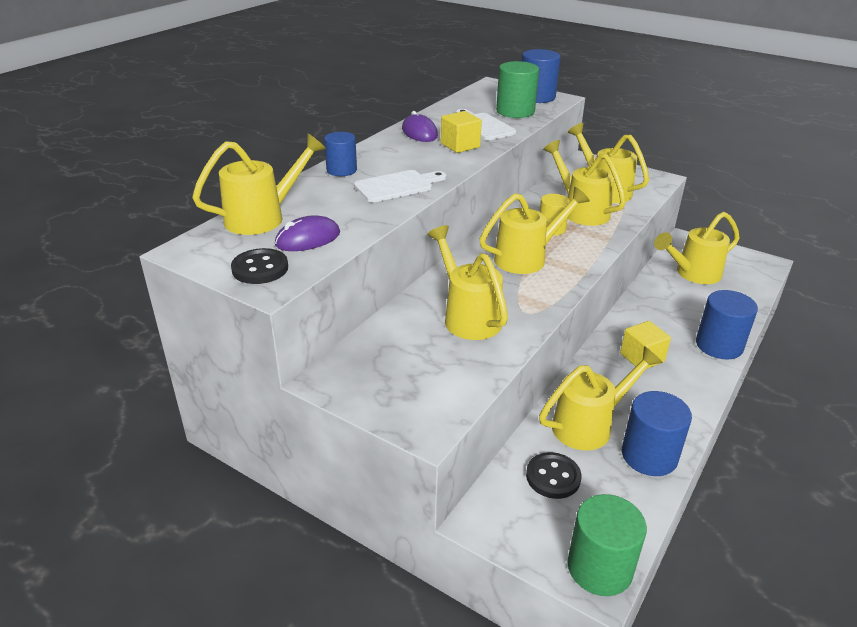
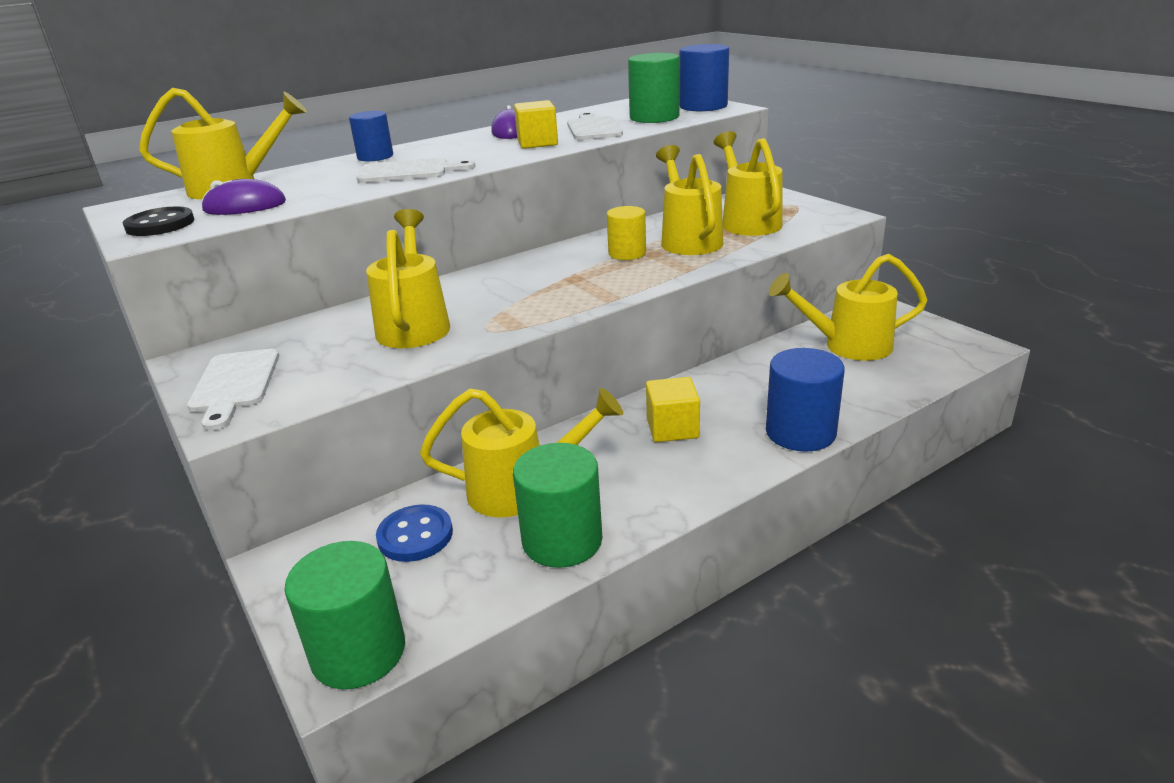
camera: 25 degrees right, 5 degrees down
yellow watering can [479,187,590,274] -> none
black button [526,452,582,499] -> blue button [376,504,453,562]
blue cylinder [622,391,692,476] -> green cylinder [513,443,602,568]
none -> white cutting board [187,349,279,431]

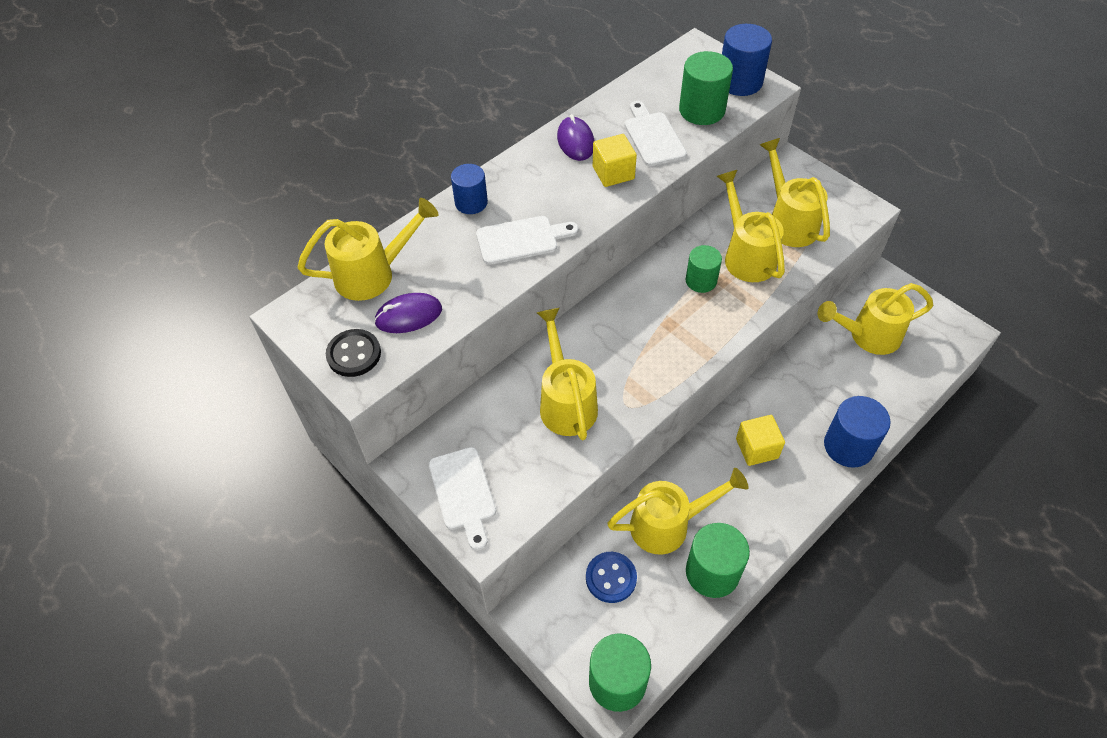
camera: 10 degrees left, 25 degrees up
yellow cylinder [607,206,646,260] -> green cylinder [685,245,722,293]

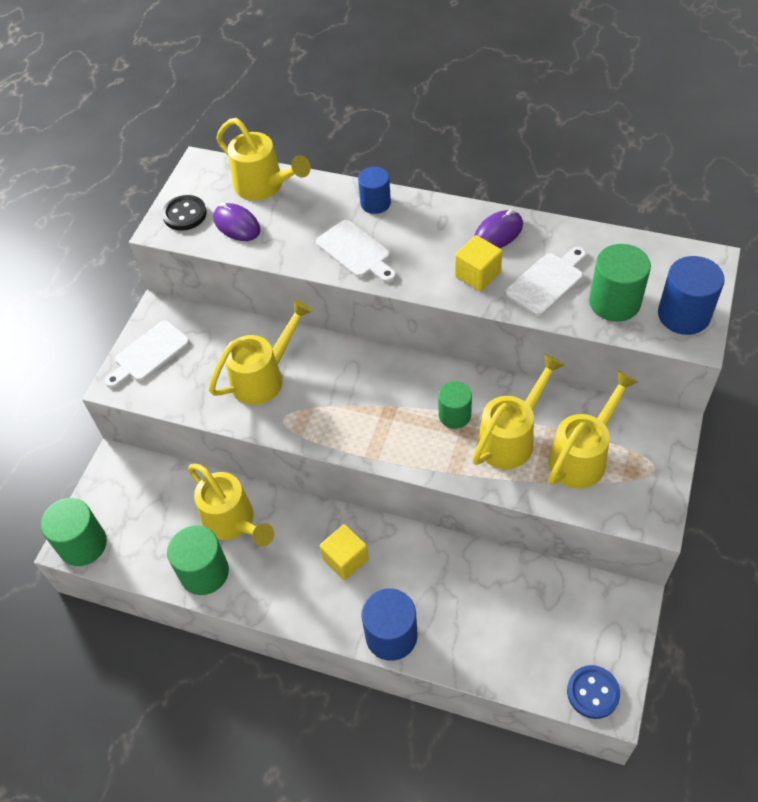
camera: 65 degrees right, 0 degrees up
blue button [586,552,637,603] -> blue button moved to [567,665,620,719]
yellow watering can [817,283,933,355] -> none

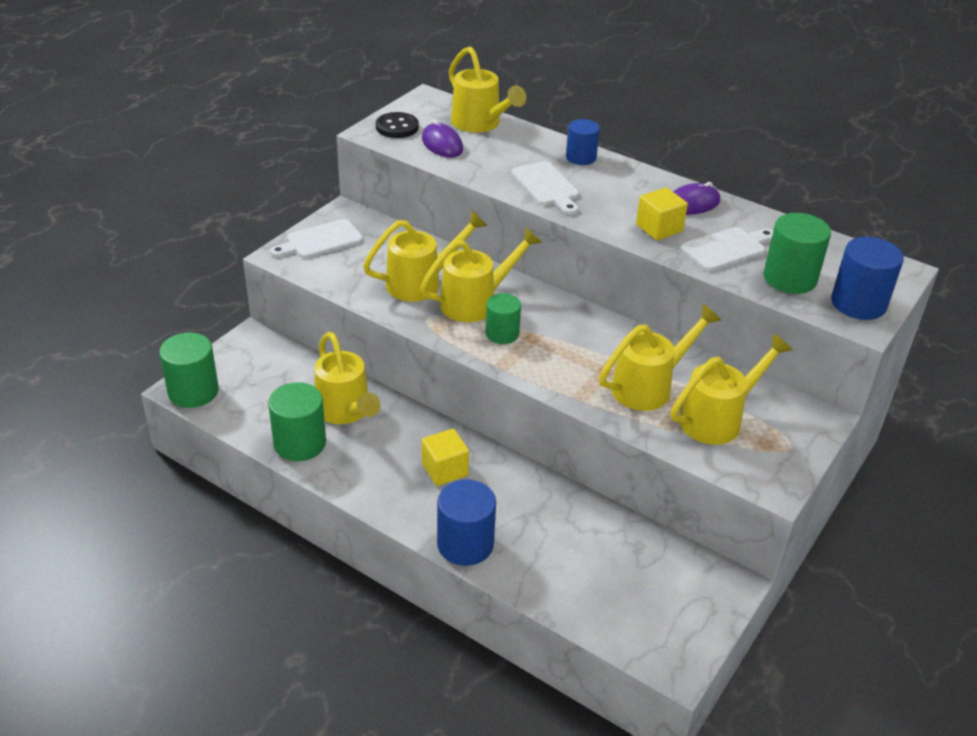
camera: 10 degrees right, 15 degrees down
green cylinder [438,381,472,429] -> green cylinder moved to [486,293,521,344]
blue button [567,665,620,719] -> none
none -> yellow watering can [420,227,542,322]

